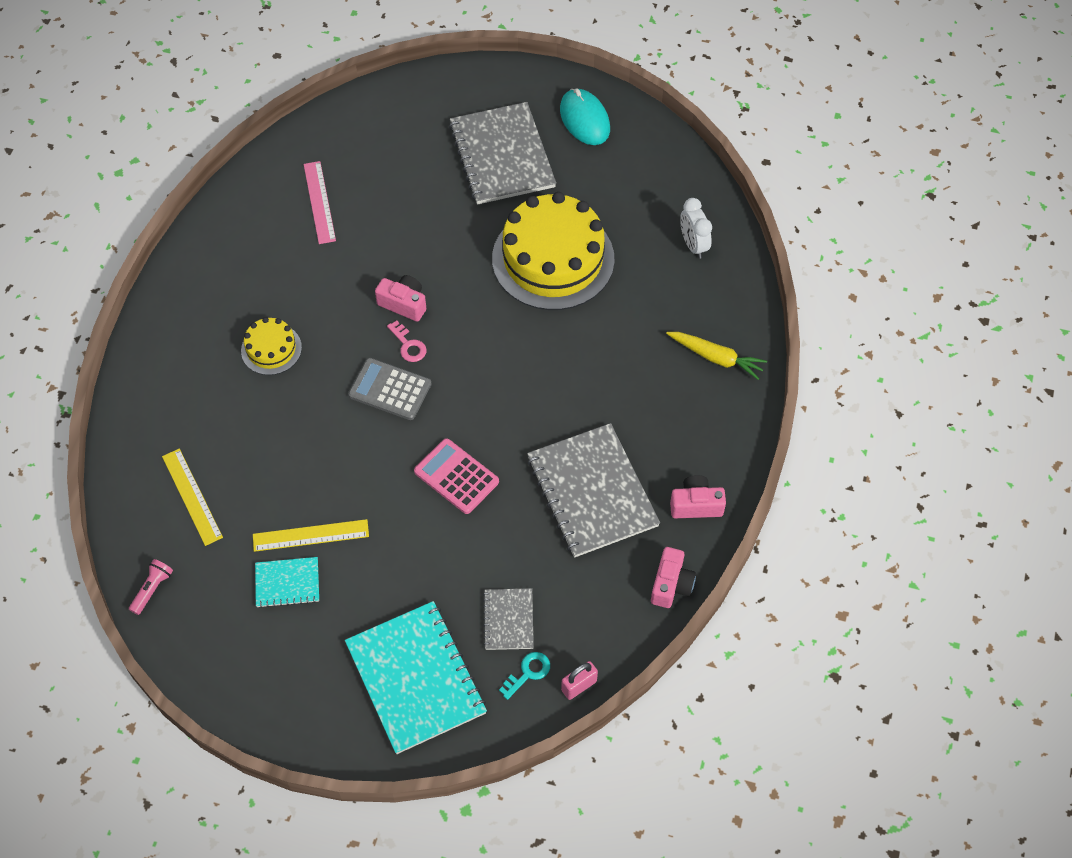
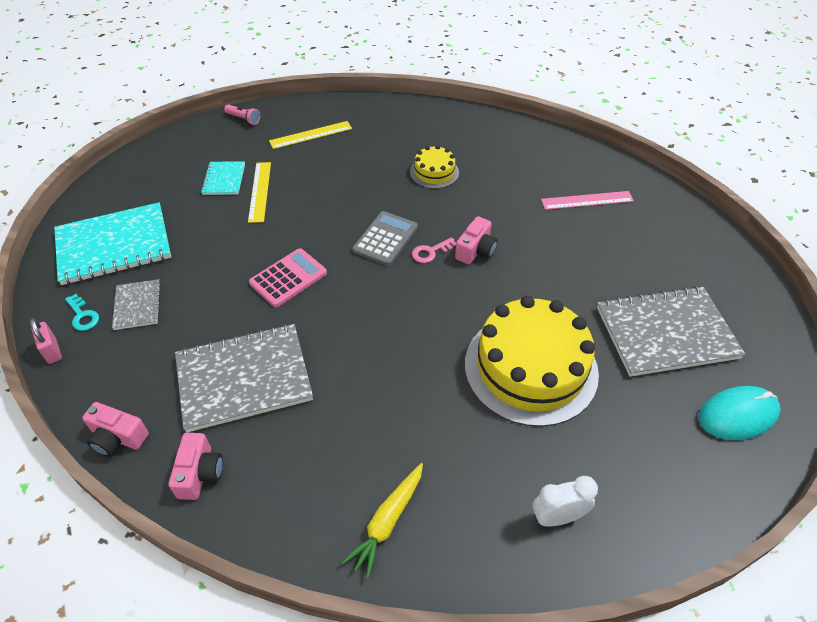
camera: 95 degrees right, 10 degrees down
grey notebook [483,588,534,650] -> grey notebook turned 75 degrees clockwise [112,279,161,330]

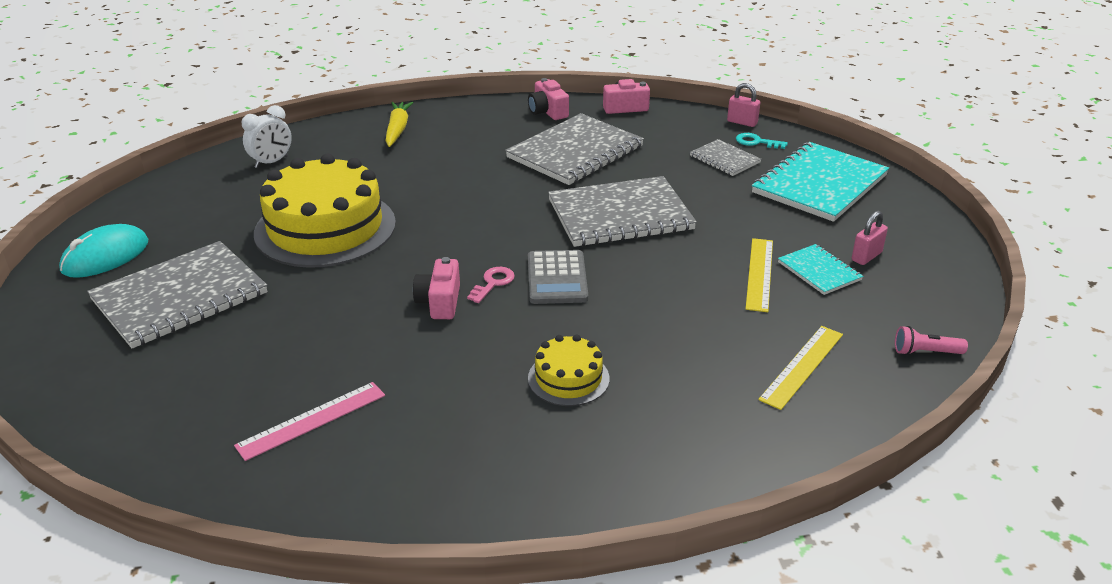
camera: 150 degrees right, 15 degrees down
yellow ruler [248,162,271,223] -> yellow ruler turned 45 degrees clockwise [746,238,773,312]
pink calculator [249,248,327,307] -> grey notebook [548,176,697,247]
none -> pink padlock [852,211,888,265]

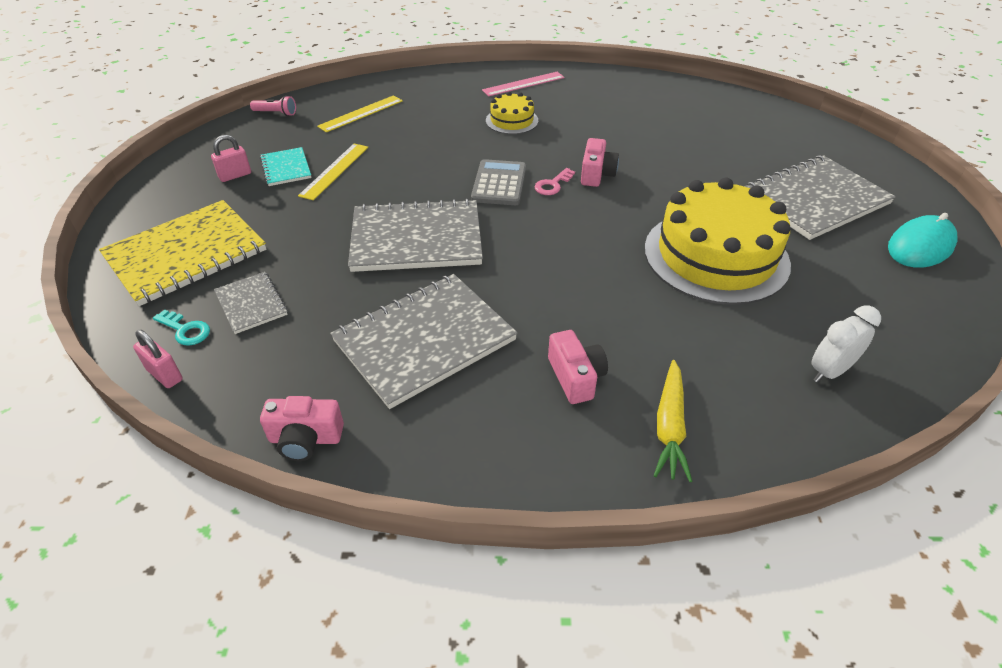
camera: 170 degrees left, 10 degrees up
pink ruler [234,382,385,461] -> pink ruler moved to [482,72,565,96]
pink camera [528,78,569,120] -> pink camera moved to [548,330,608,404]
turquoise notebook [752,142,889,222] -> yellow notebook [99,200,266,306]

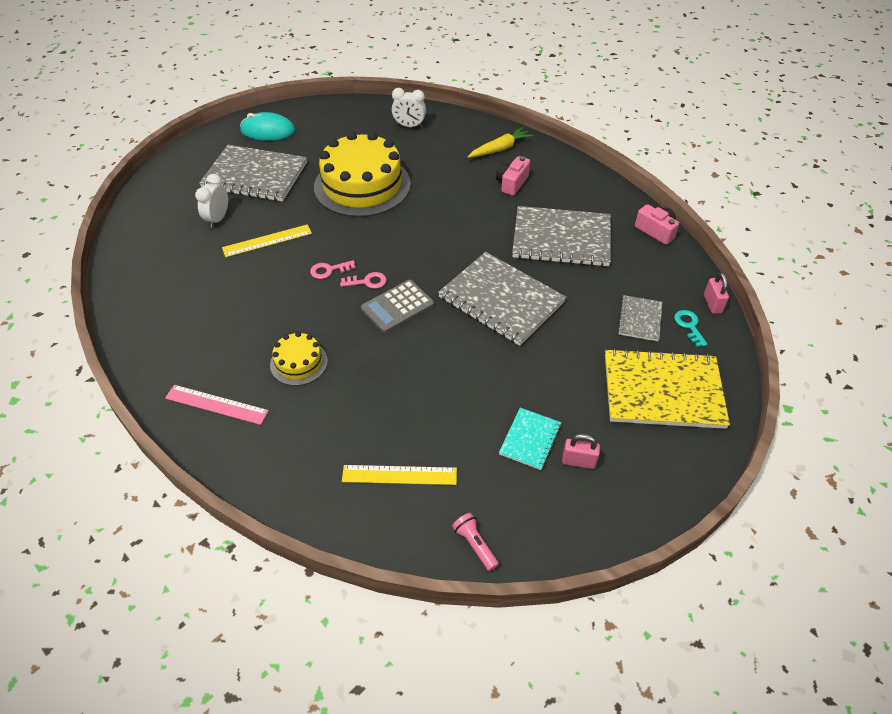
camera: 135 degrees left, 5 degrees up
yellow ruler [298,144,368,200] -> yellow ruler moved to [222,224,312,257]
pink camera [581,138,619,187] -> pink key [310,260,355,279]
none -> white clock [195,174,228,228]

